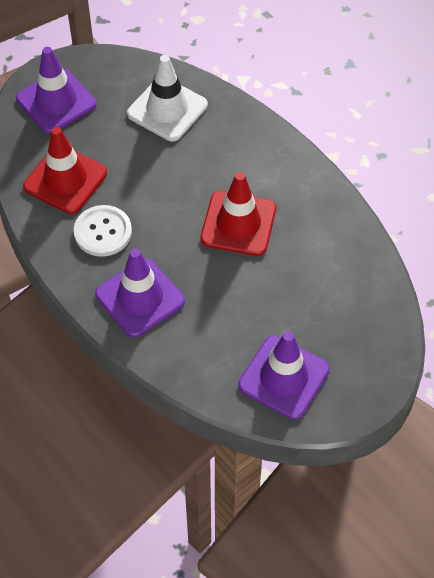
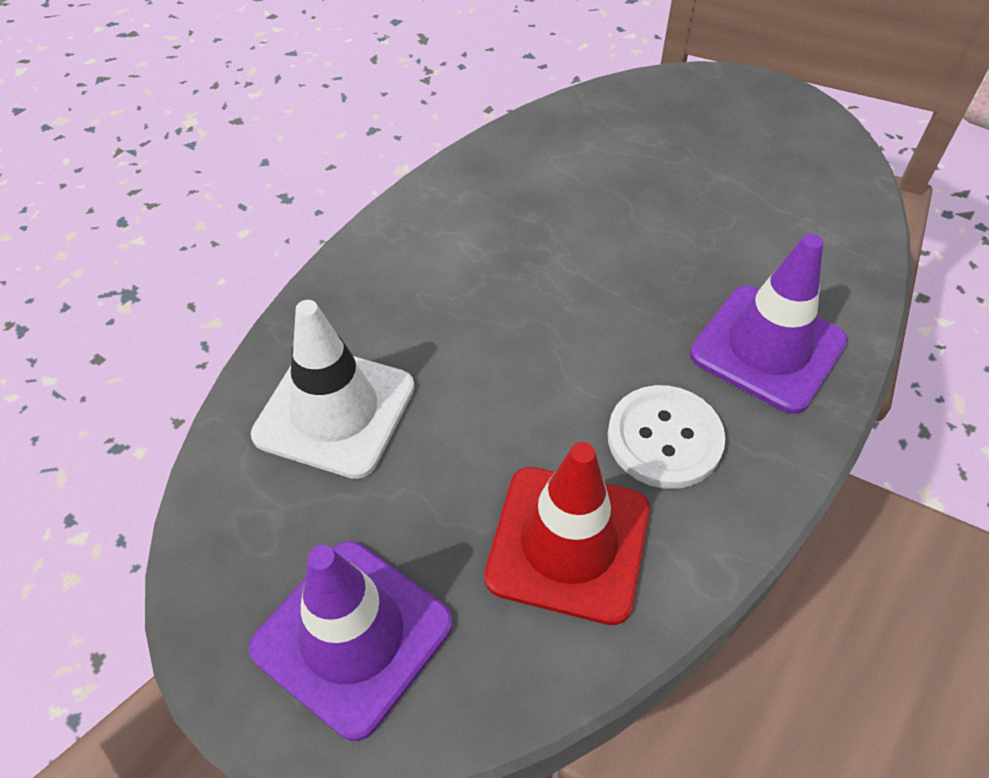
camera: 105 degrees left, 5 degrees down
red traffic cone [201,172,276,256] -> none
purple traffic cone [238,331,330,420] -> none

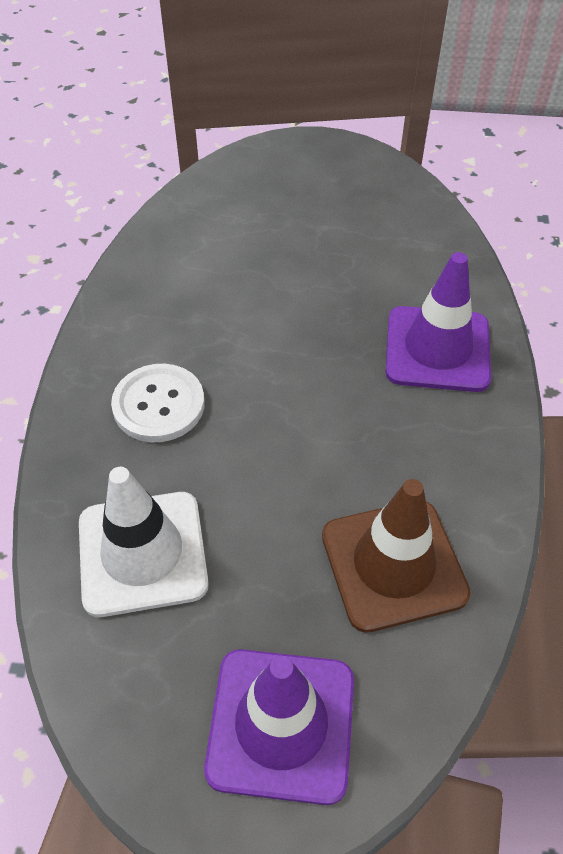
camera: 30 degrees left, 0 degrees up
red traffic cone [484,442,650,625] -> brown traffic cone [322,479,471,633]
white button [608,385,725,489] -> white button moved to [111,364,205,442]

